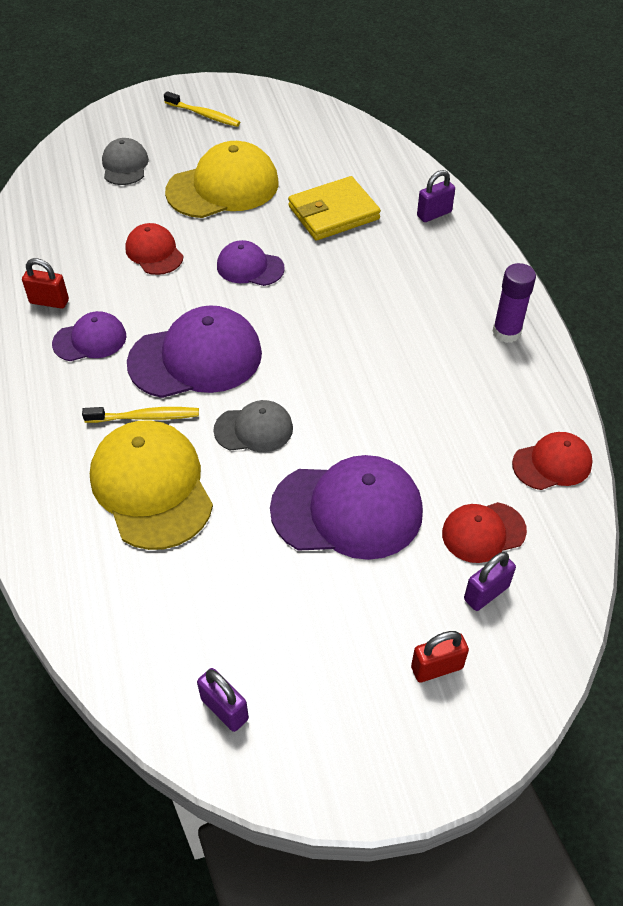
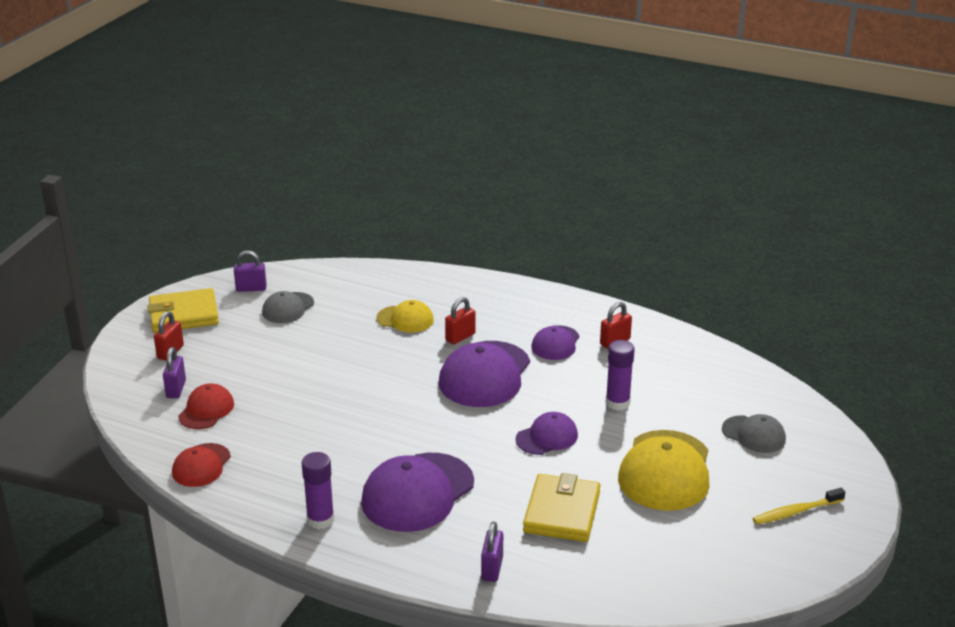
camera: 130 degrees right, 20 degrees down
yellow toothbrush [82,407,199,423] -> red padlock [445,297,476,345]
yellow cap [90,420,213,550] -> yellow cap [376,300,434,333], size x0.55
red cap [125,223,184,275] -> purple glue stick [606,340,635,410]
grey cap [213,400,293,452] -> grey cap moved to [262,291,314,323]
purple cap [270,455,423,560] -> purple cap moved to [361,453,474,532]
none -> yellow wallet [147,288,219,333]

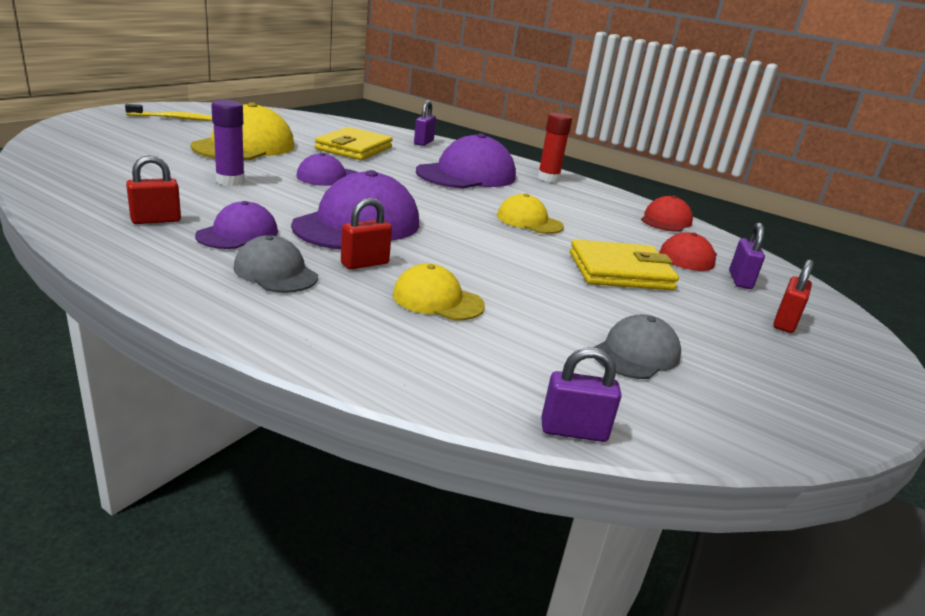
camera: 175 degrees left, 5 degrees down
yellow wallet [147,288,219,333] -> yellow wallet moved to [570,239,679,290]
purple padlock [234,250,267,292] -> purple padlock moved to [541,347,621,442]
purple glue stick [301,452,334,529] -> red glue stick [537,113,572,182]
grey cap [722,414,786,453] -> grey cap moved to [233,235,318,293]
none -> yellow cap [497,194,564,234]

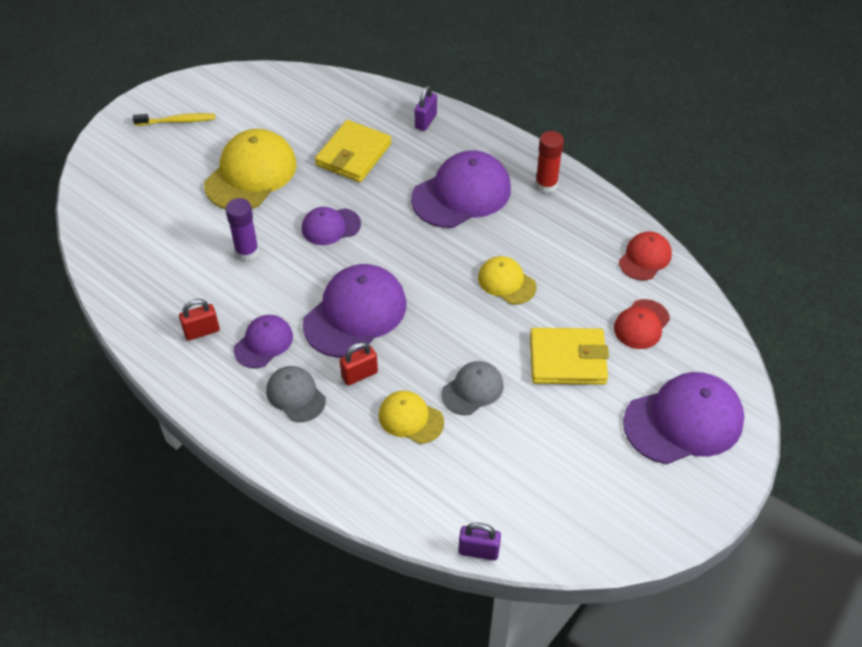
camera: 10 degrees right, 25 degrees up
grey cap [594,314,681,379] -> grey cap moved to [441,361,504,415]
purple padlock [729,222,765,289] -> none
red padlock [773,259,814,333] -> purple cap [623,372,744,464]

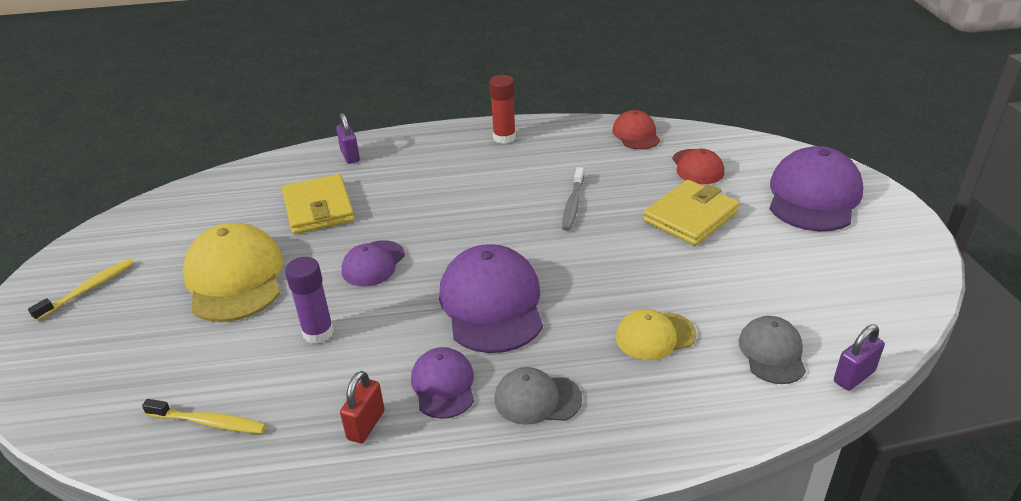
camera: 45 degrees left, 15 degrees down
red padlock [340,342,378,386] -> none
purple cap [411,150,511,228] -> none
grey cap [441,361,504,415] -> grey cap moved to [739,316,806,384]
yellow cap [478,256,536,305] -> grey toothbrush [562,167,584,231]
none -> yellow toothbrush [142,399,266,434]

